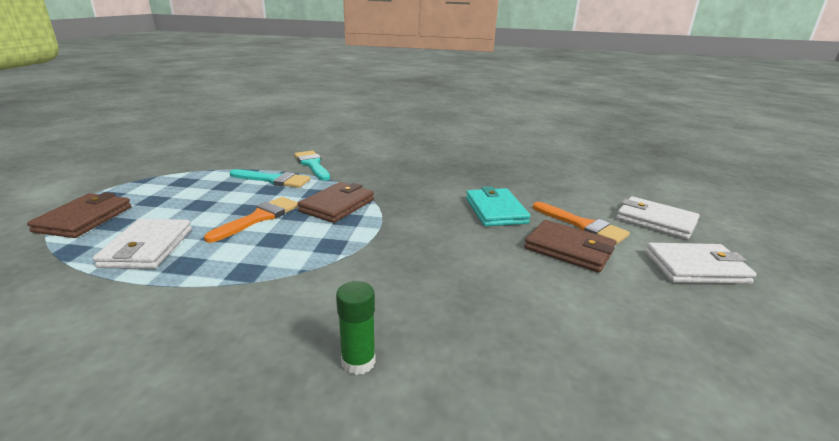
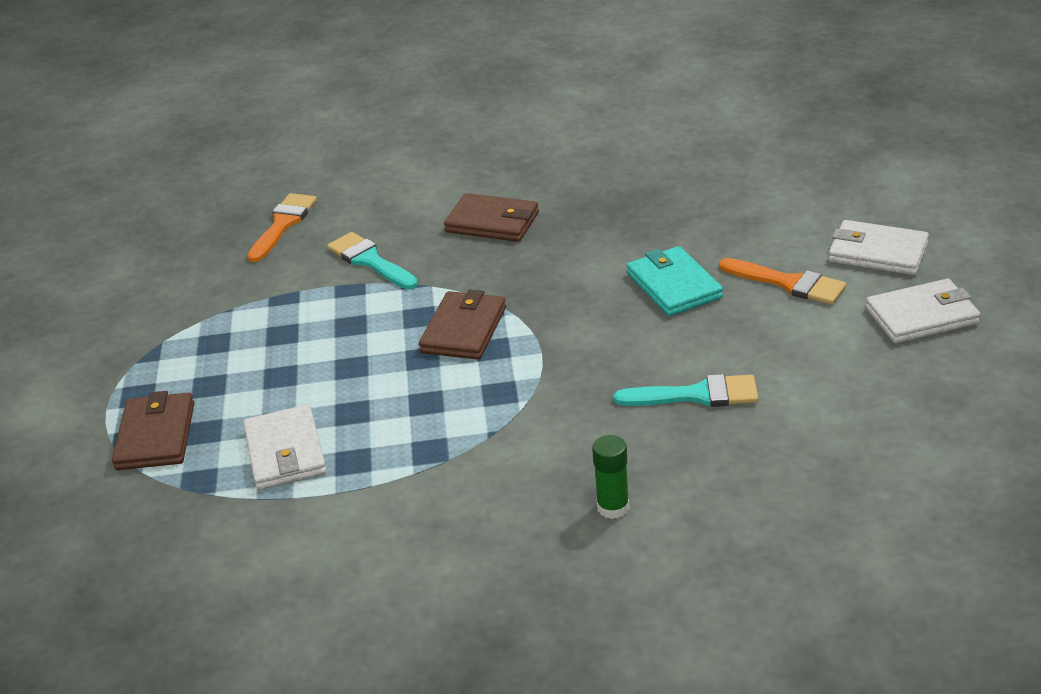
camera: 10 degrees left, 10 degrees up
orange brush [204,197,299,243] -> orange brush moved to [247,193,317,262]
turquoise brush [230,169,310,188] -> turquoise brush moved to [614,374,758,407]
brown wallet [524,220,616,273] -> brown wallet moved to [444,193,539,242]

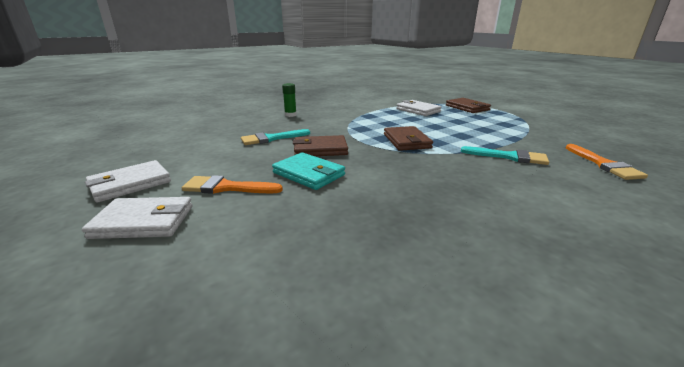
camera: 150 degrees right, 10 degrees down
brown wallet [444,193,539,242] -> brown wallet moved to [293,135,348,156]

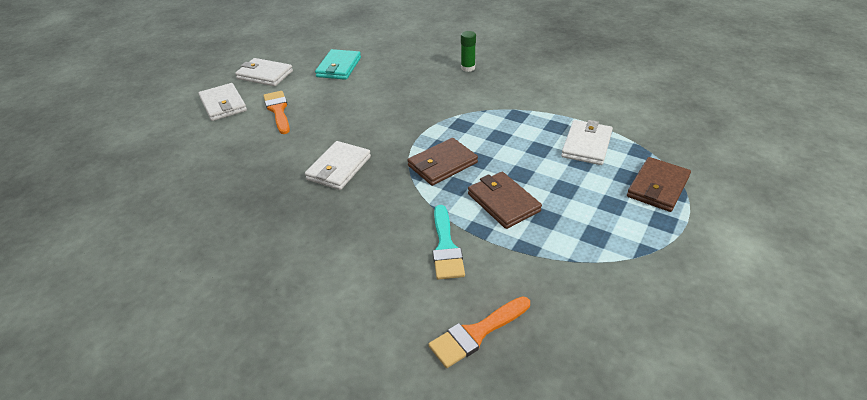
camera: 65 degrees right, 15 degrees up
turquoise brush [241,129,310,145] -> none
turquoise wallet [272,152,345,190] -> turquoise wallet moved to [315,49,361,80]
brown wallet [293,135,348,156] -> brown wallet moved to [468,172,542,229]
none -> white wallet [305,141,371,190]

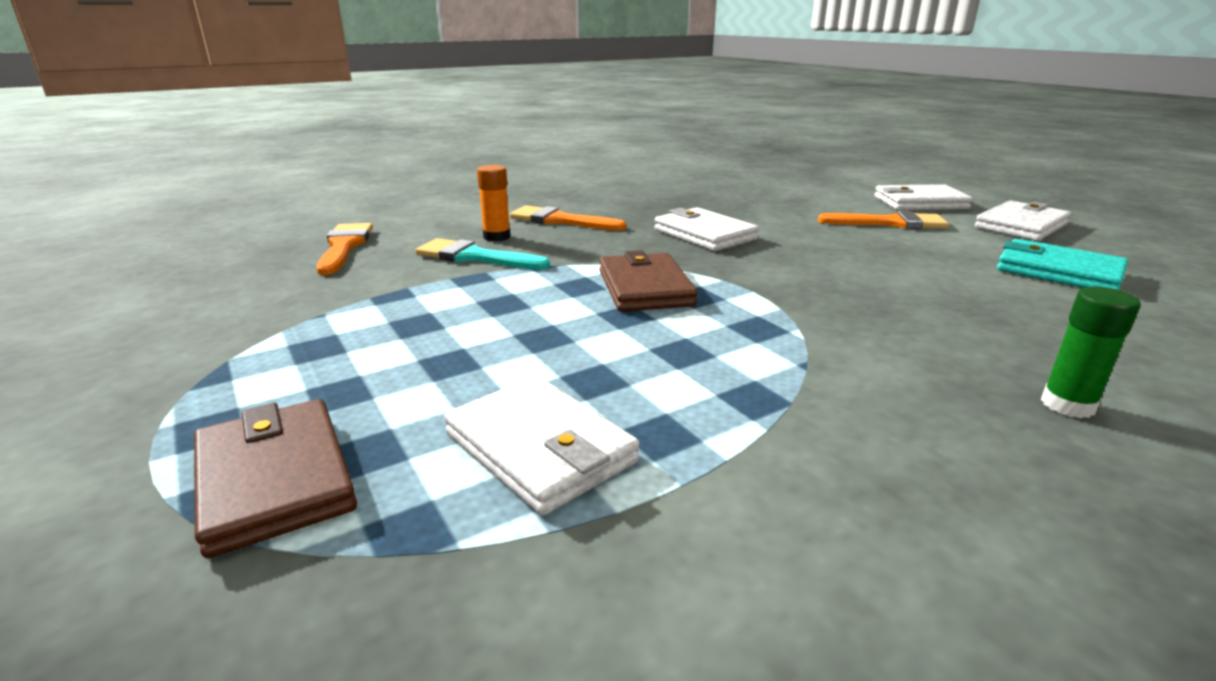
camera: 115 degrees right, 15 degrees down
brown wallet [468,172,542,229] -> none
none -> orange glue stick [477,165,511,242]
none -> orange brush [510,206,626,231]

